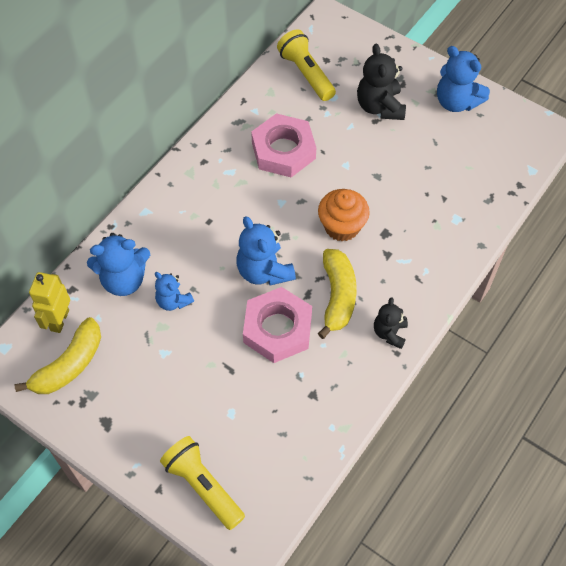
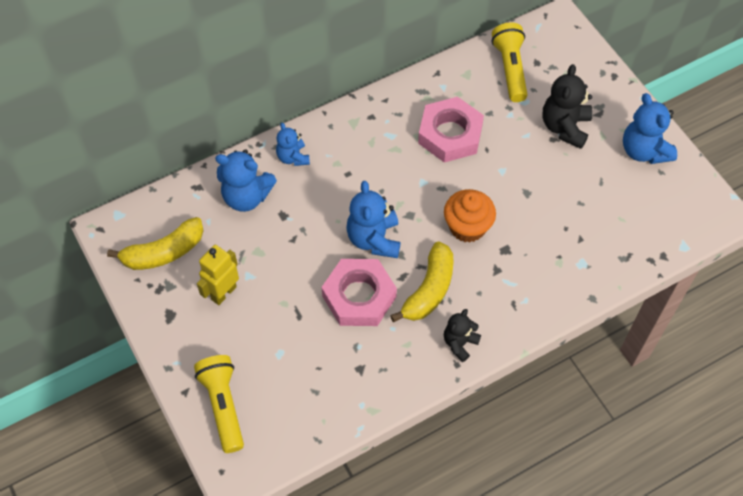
camera: 25 degrees right, 0 degrees up
yellow robot [29,272,70,333] -> yellow robot moved to [197,245,239,305]
blue teddy bear [155,272,194,311] -> blue teddy bear moved to [276,123,310,166]

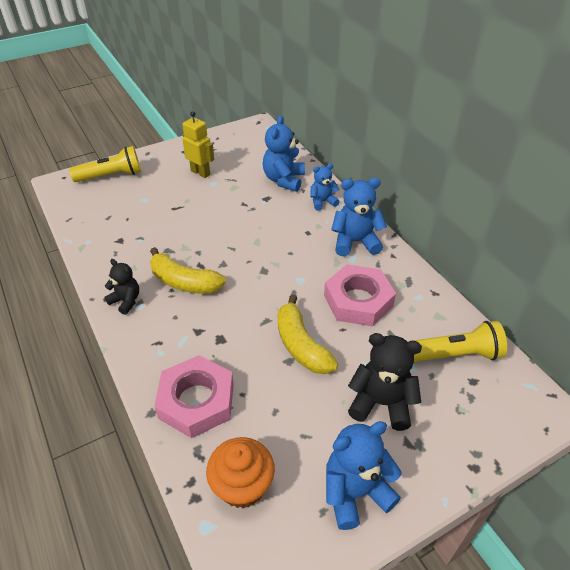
camera: 90 degrees right, 15 degrees down
yellow banana [107,217,204,270] -> yellow banana moved to [278,295,338,374]
pink nut [322,259,397,326] -> pink nut moved to [154,355,234,438]
blue teddy bear [346,181,400,258] -> blue teddy bear moved to [331,177,387,257]
orange cupcake [444,189,496,243] -> orange cupcake moved to [206,437,275,508]

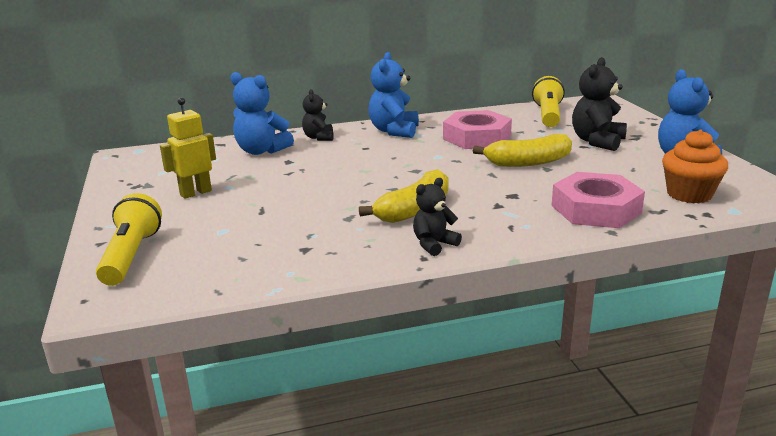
camera: 75 degrees left, 20 degrees down
blue teddy bear [310,163,340,211] -> black teddy bear [302,89,334,141]

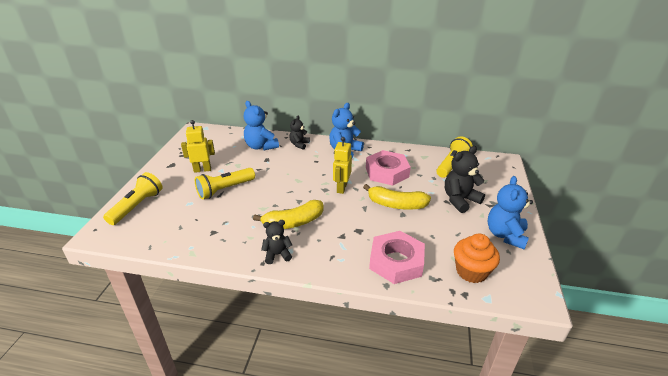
camera: 25 degrees right, 10 degrees up
none -> yellow flashlight [195,168,255,200]
none -> yellow robot [333,137,352,194]

